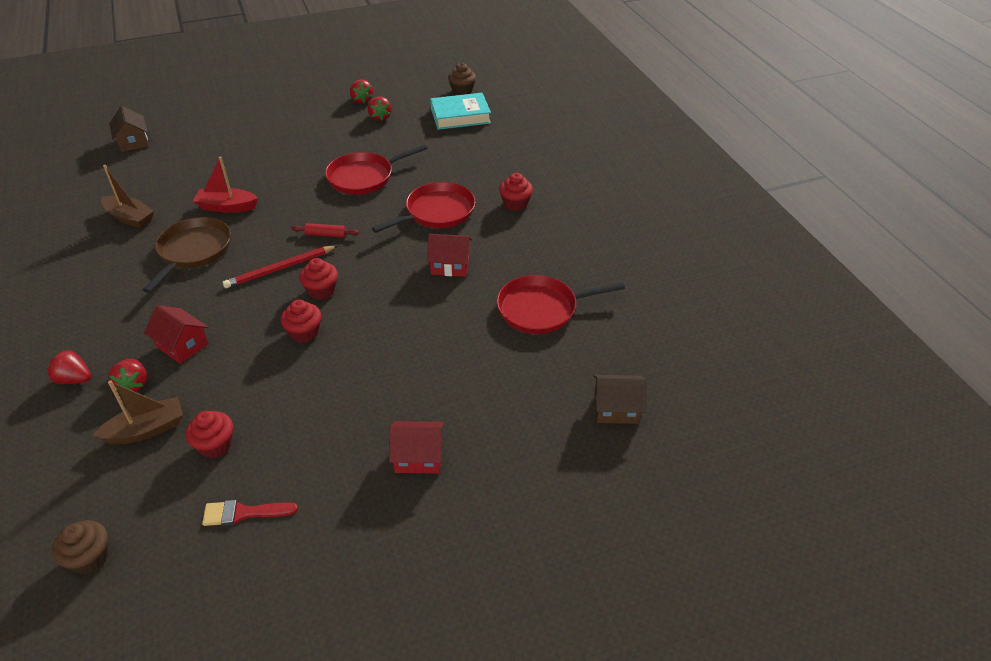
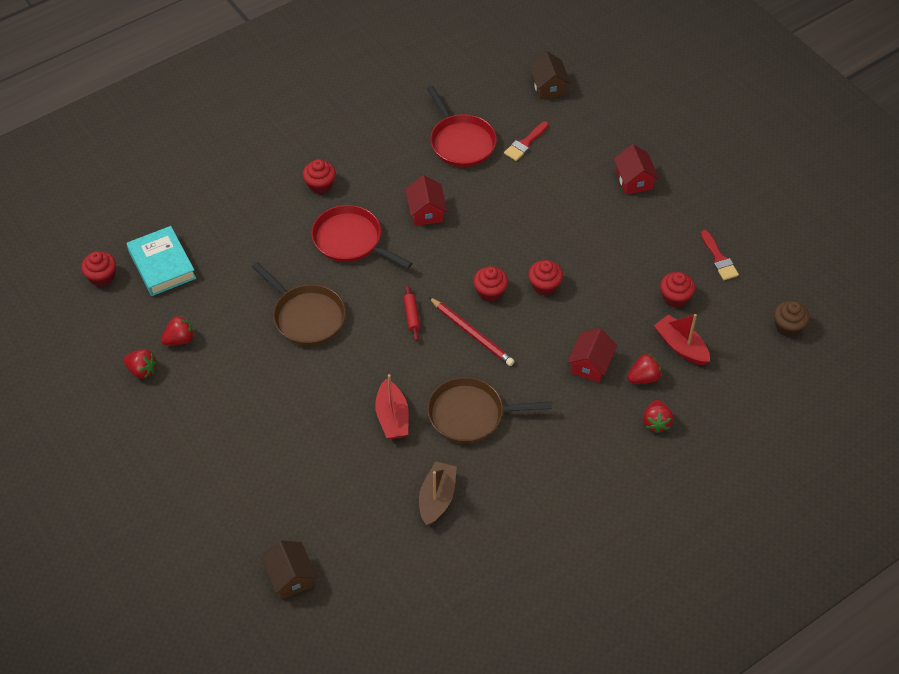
camera: 105 degrees left, 10 degrees up
brown boat [93,380,183,445] -> red boat [654,314,710,365]
brown house [109,106,149,152] -> brown house turned 75 degrees counterclockwise [261,540,317,599]
red pan [325,144,427,195] -> brown pan [252,262,346,346]
red strawberry [350,79,373,104] -> red strawberry turned 60 degrees clockwise [123,349,157,379]
brown cupcake [448,63,476,95] -> red cupcake [81,251,116,287]
none -> red brush [504,121,549,161]

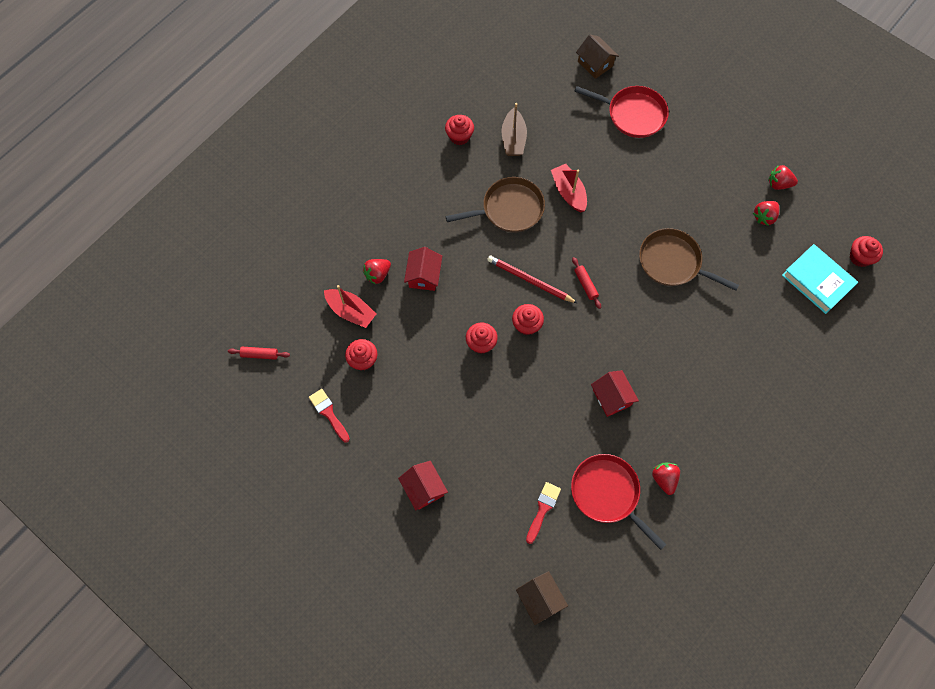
camera: 165 degrees right, 15 degrees up
red cupcake [303,159,336,194] -> red cupcake moved to [445,115,474,145]
red pan [311,205,412,269] -> red pan moved to [574,86,669,138]
red strawberry [643,400,674,433] -> red strawberry moved to [652,462,680,495]
brown cupcake [774,301,810,337] -> red rolling pin [228,347,290,360]

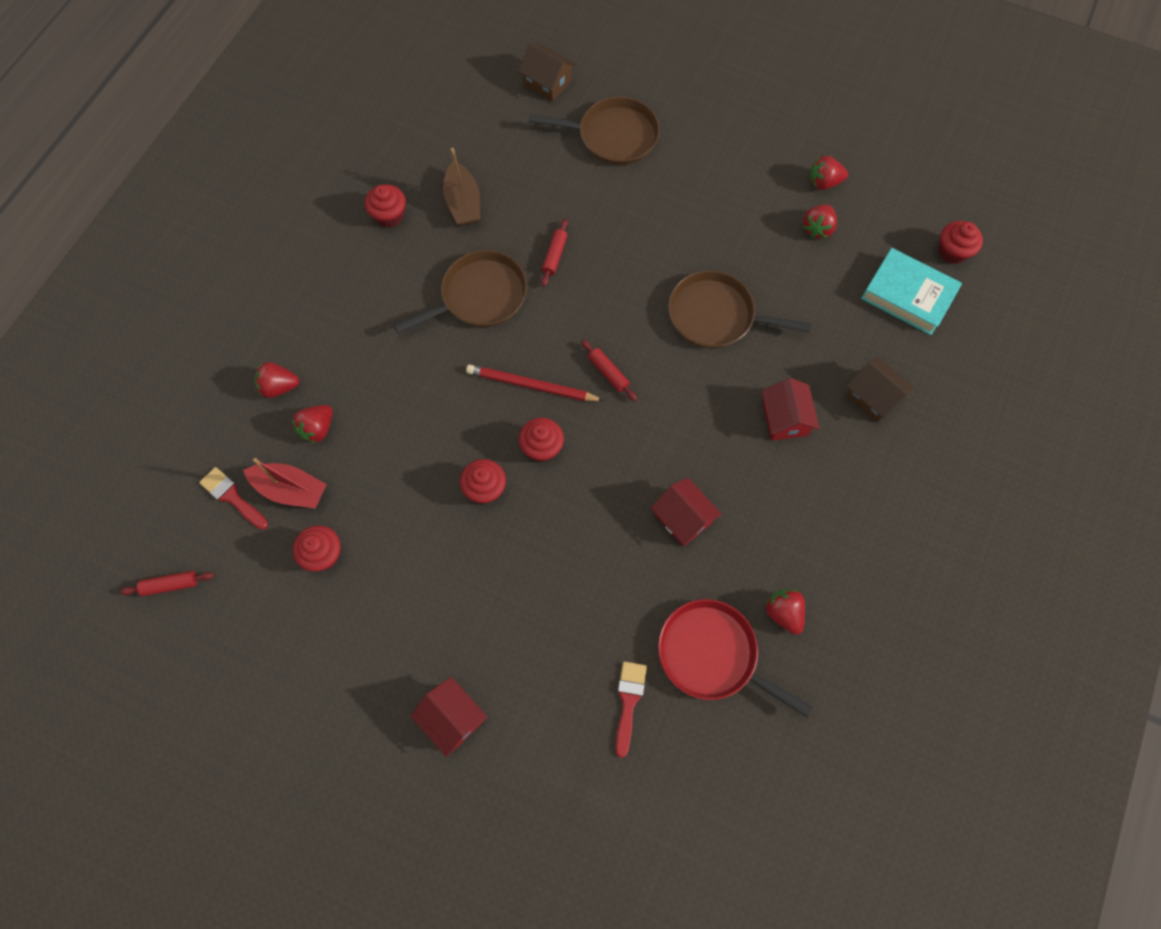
camera: 15 degrees left, 0 degrees up
red brush [309,389,350,443] -> red brush moved to [199,467,268,530]
red house [404,247,442,291] -> red house moved to [762,378,820,441]
brown house [516,571,568,625] -> brown house moved to [846,357,915,423]
red boat [551,164,587,212] -> red rolling pin [541,219,568,287]
red pan [574,86,669,138] -> brown pan [529,97,660,165]
none -> red strawberry [255,362,300,398]

